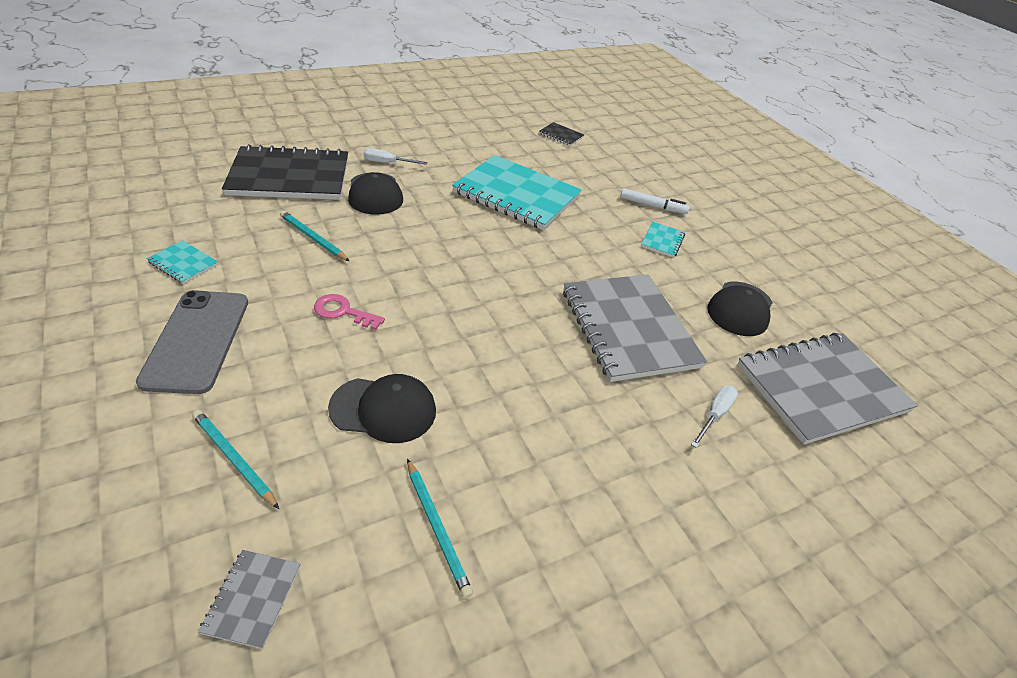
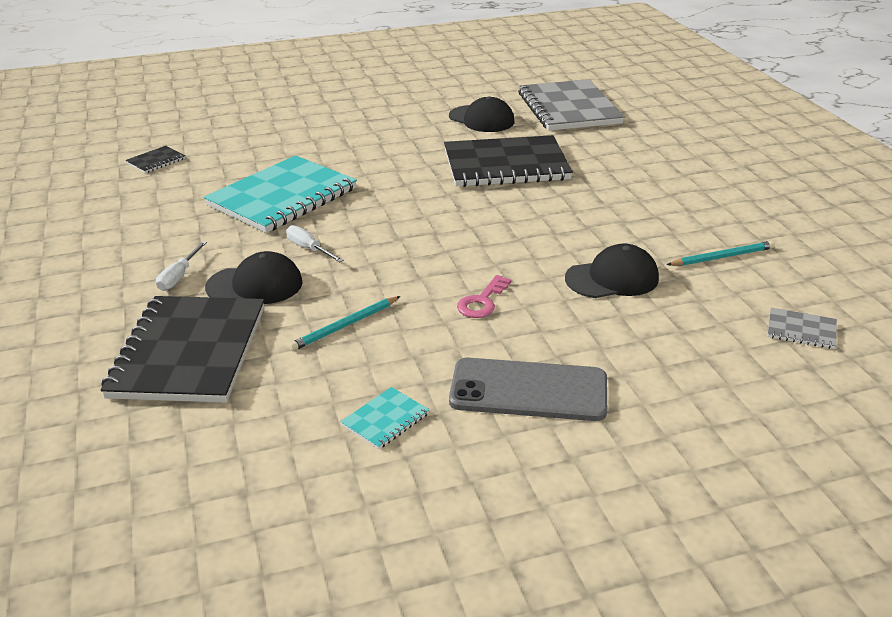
camera: 75 degrees left, 10 degrees down
turquoise pencil [192,410,279,509] -> none
black cap [328,374,436,443] -> black cap turned 60 degrees clockwise [565,243,659,298]
grey notebook [563,274,707,382] -> black notebook [444,135,573,187]
white marker [620,188,690,214] -> none
turquoise notebook [641,222,685,257] -> none
white screwdriver [691,385,738,448] -> white screwdriver moved to [286,225,344,262]

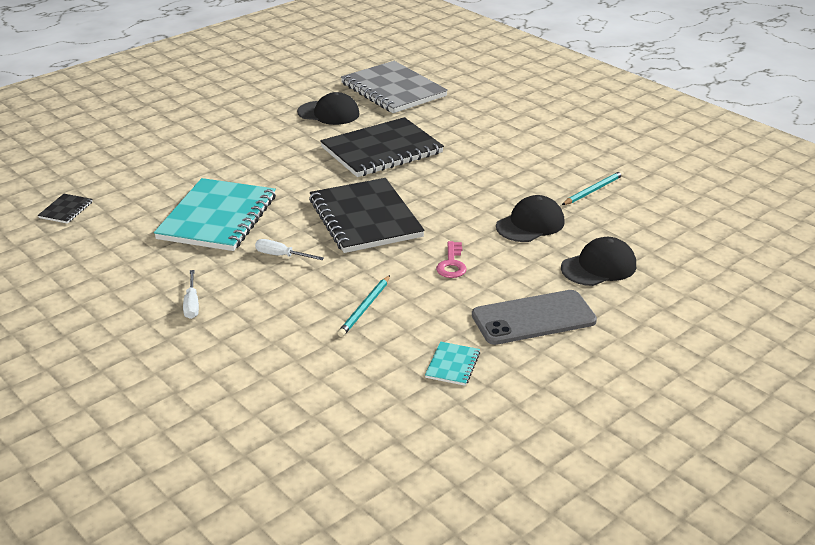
camera: 25 degrees left, 0 degrees up
black notebook [100,296,264,403] -> black notebook moved to [309,178,425,253]
black cap [205,251,303,304] -> black cap moved to [561,237,636,286]
grey notebook [767,308,837,349] -> none

